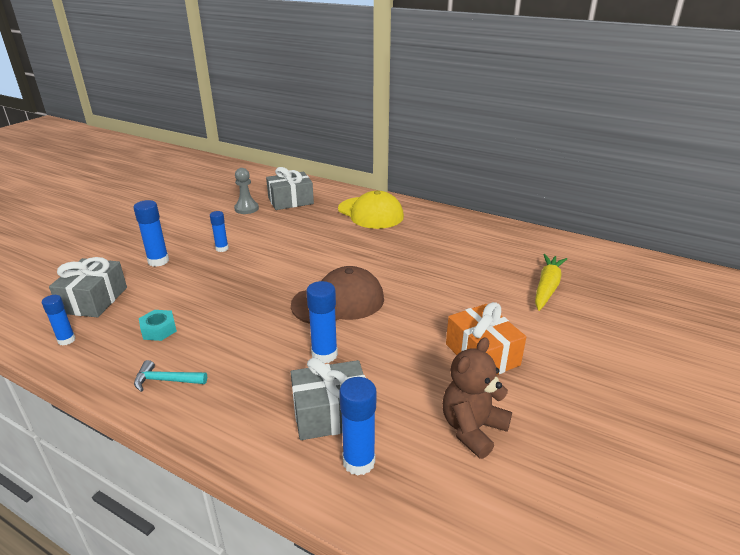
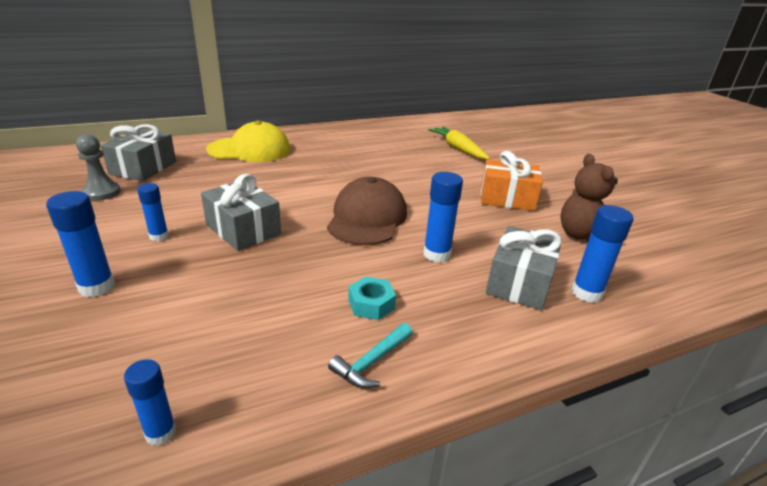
camera: 55 degrees left, 0 degrees up
grey gift [49,257,127,317] -> grey gift moved to [201,174,281,251]
turquoise nut [139,310,177,341] -> turquoise nut moved to [348,277,396,320]

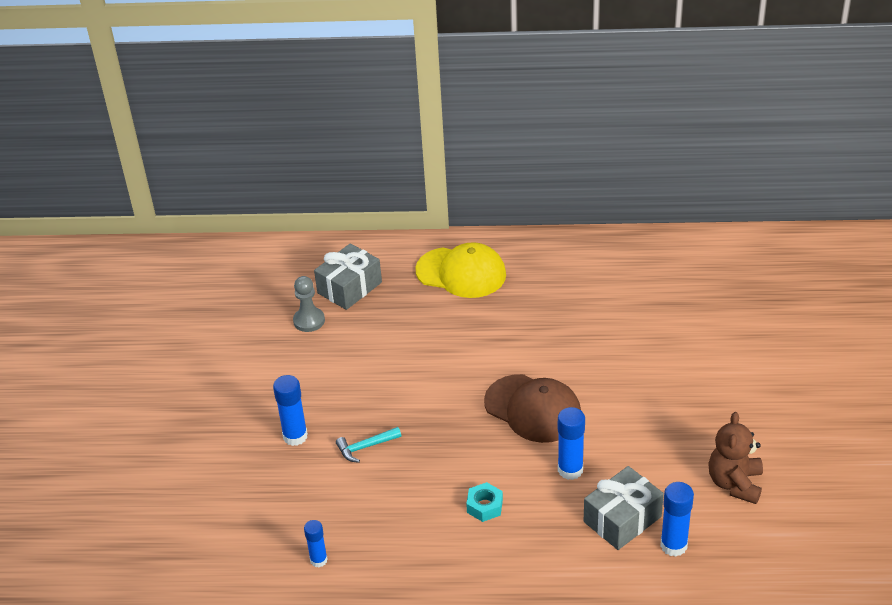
camera: 30 degrees right, 10 degrees up
blue glue stick [137,183,169,241] -> none
grey gift [201,174,281,251] -> none
brown cap [327,177,407,245] -> brown cap turned 90 degrees clockwise [484,374,581,443]
turquoise hammer [328,323,413,388] -> turquoise hammer moved to [336,427,401,463]
yellow carrot [428,127,490,159] -> none
orange gift [481,151,543,211] -> none

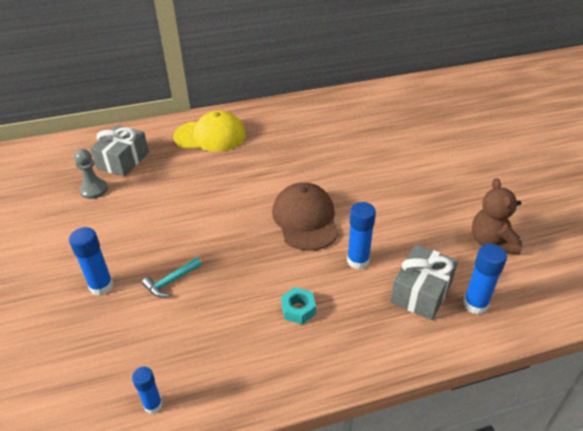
camera: 20 degrees left, 0 degrees up
brown cap [484,374,581,443] -> brown cap turned 120 degrees counterclockwise [272,182,339,251]

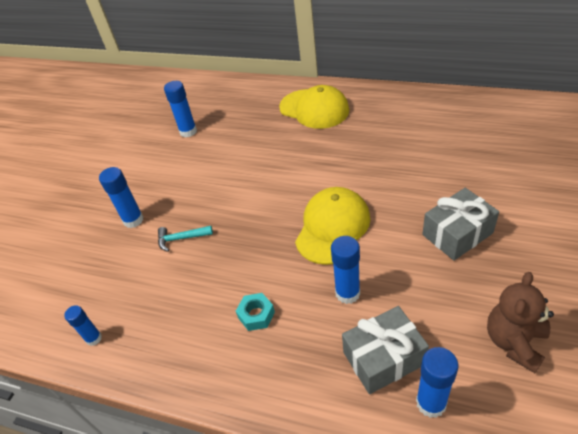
camera: 40 degrees right, 5 degrees up
grey pawn [74,149,108,199] -> blue glue stick [164,81,197,137]
grey gift [90,125,149,176] -> grey gift moved to [422,188,499,261]
brown cap [272,182,339,251] -> yellow cap [295,187,370,265]

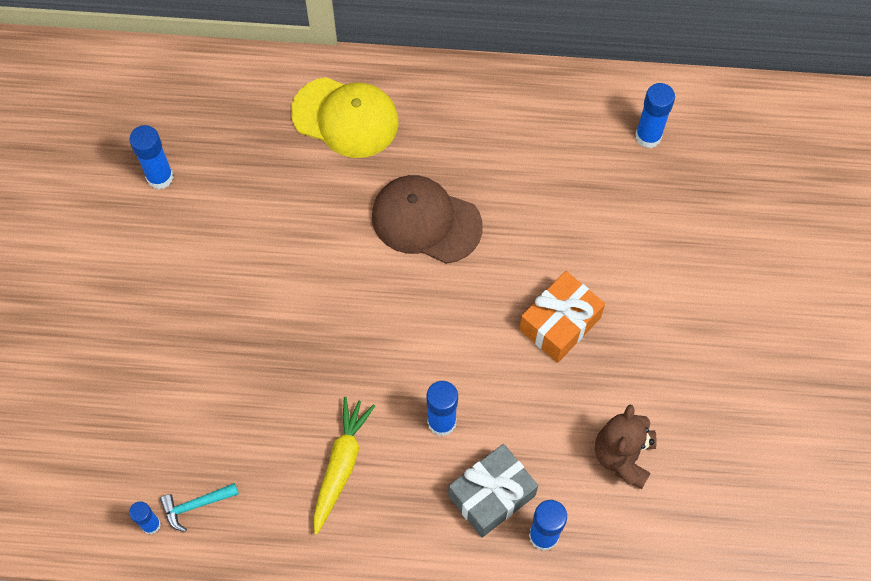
camera: 20 degrees left, 20 degrees up
blue glue stick [99,167,143,228] -> blue glue stick moved to [635,83,675,148]
turquoise hammer [158,226,213,252] -> turquoise hammer moved to [160,483,239,532]
turquoise nut [236,293,275,331] -> yellow carrot [313,397,375,535]
yellow cap [295,187,370,265] -> none
grey gift [422,188,499,261] -> orange gift [519,271,605,363]
none -> brown cap [372,175,483,264]

